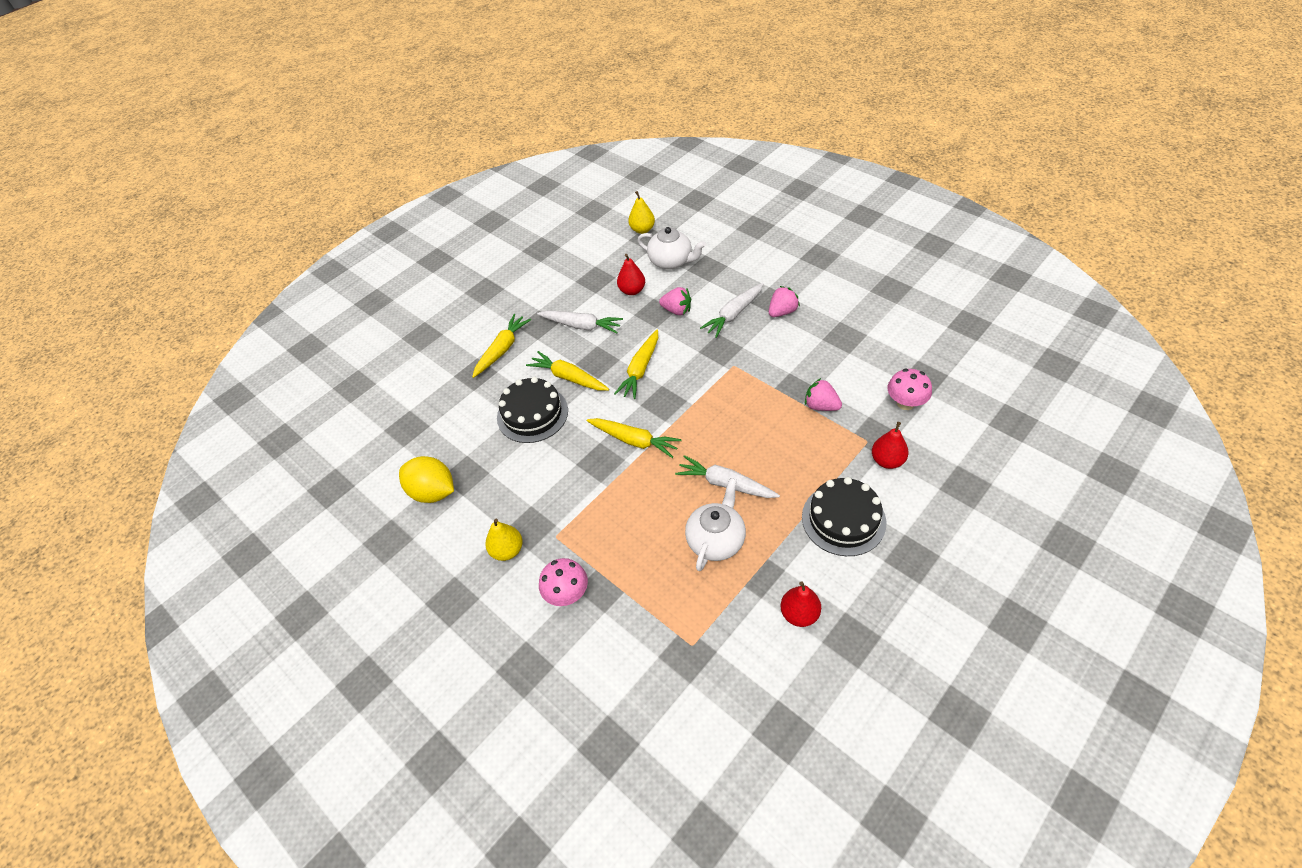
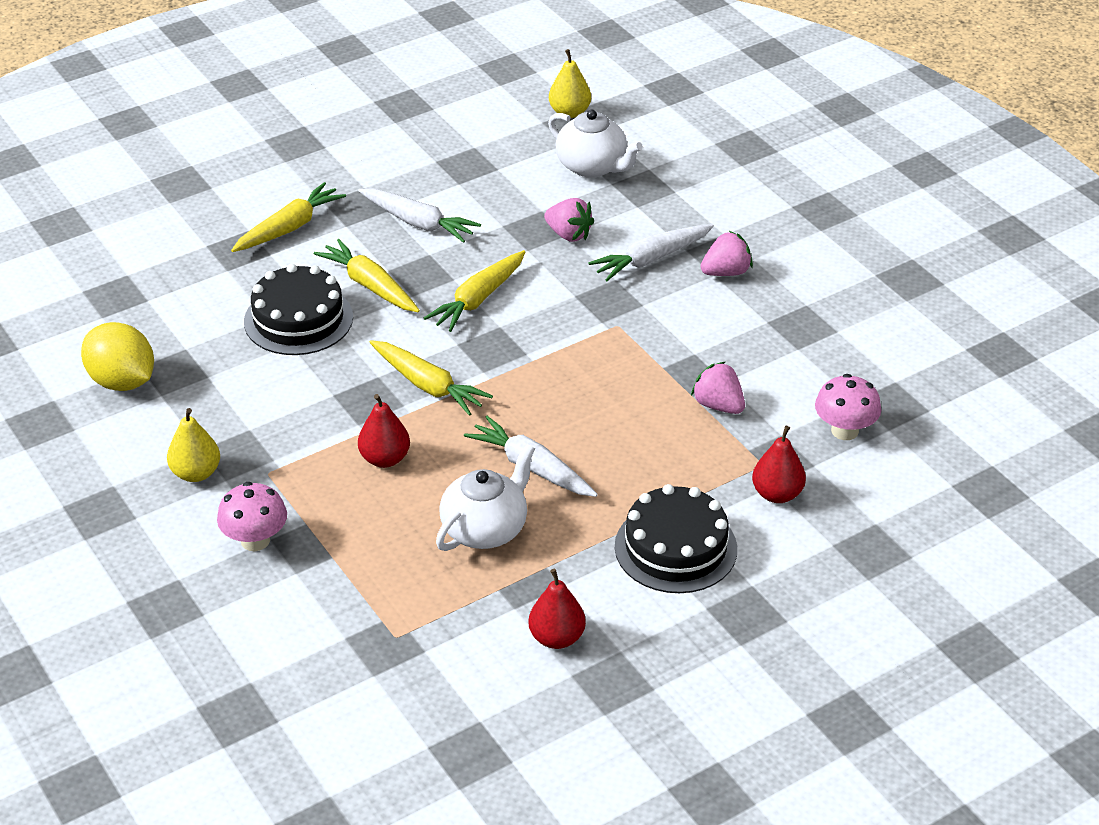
camera: 10 degrees right, 10 degrees down
red pear [617,254,645,295] -> red pear moved to [358,394,410,468]

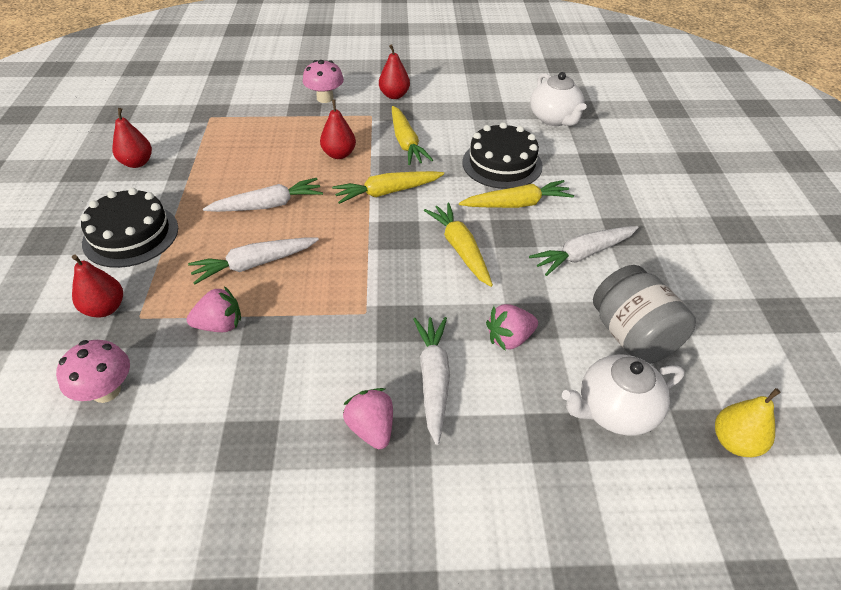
camera: 120 degrees right, 5 degrees up
yellow lemon [81,322,154,391] -> none
yellow pear [167,408,220,482] -> red pear [379,44,410,99]
yellow carrot [231,182,346,252] -> yellow carrot moved to [392,106,433,165]
white teapot [436,444,535,551] -> white teapot moved to [530,72,587,126]
pink strawberry [700,231,753,276] -> pink strawberry turned 150 degrees clockwise [343,388,393,449]
none -> white carrot [188,238,319,284]
none -> grey jar [593,265,696,364]

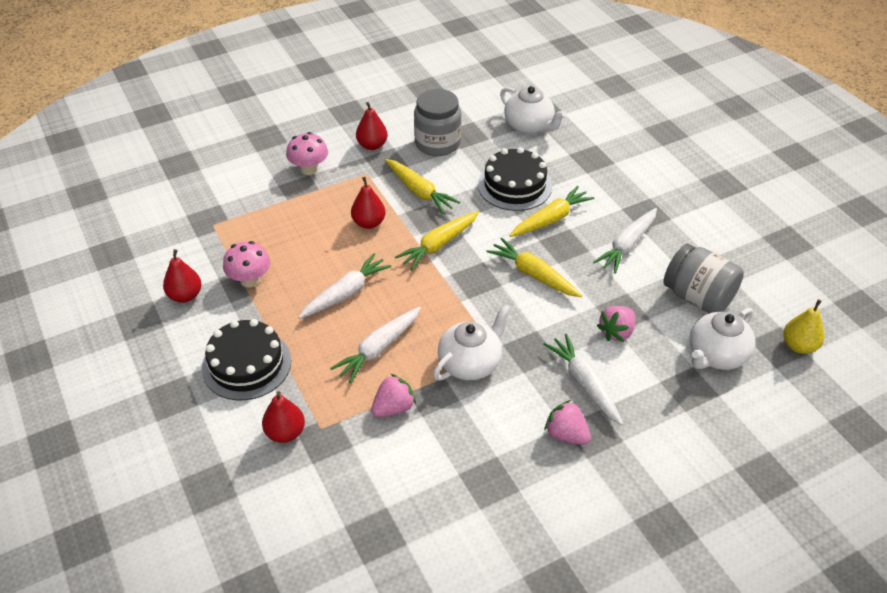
camera: 25 degrees left, 0 degrees up
pink mushroom [56,340,130,403] -> pink mushroom moved to [223,241,270,287]
none -> grey jar [414,89,461,156]
none -> white teapot [433,304,511,381]

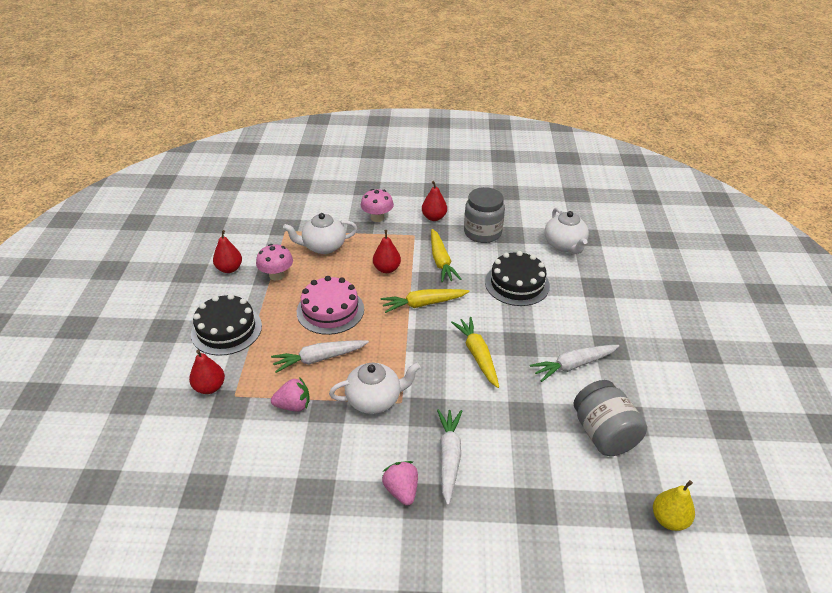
camera: 30 degrees right, 5 degrees down
white carrot [298,253,392,319] -> pink cake [297,276,364,335]
yellow carrot [510,186,594,237] -> none
pink strawberry [597,306,635,342] -> none
white teapot [690,308,756,370] -> white teapot moved to [283,213,357,254]

